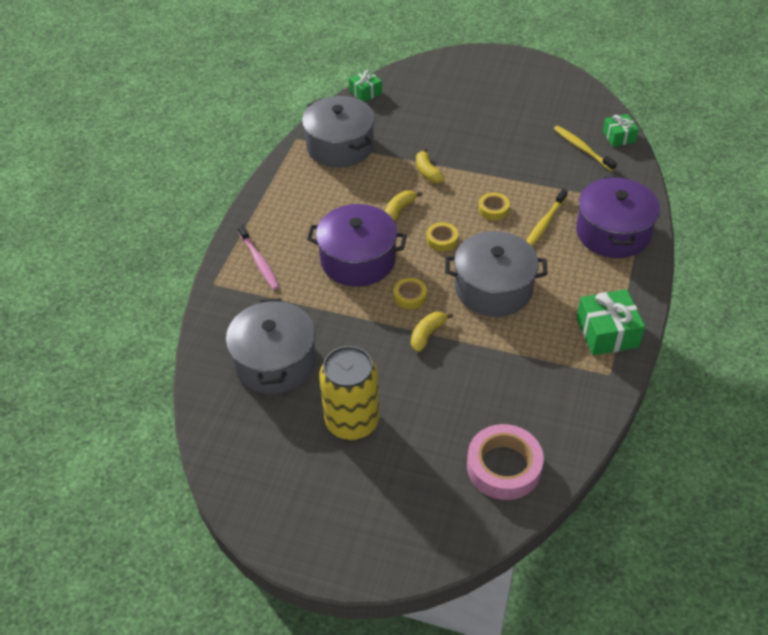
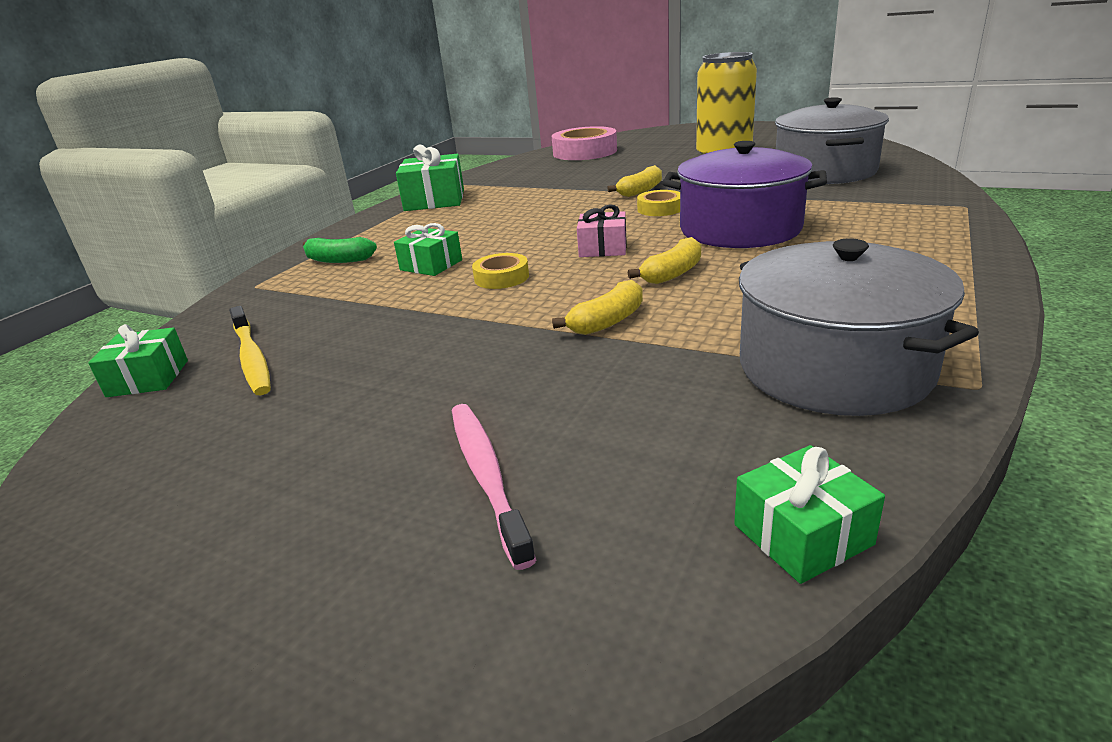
camera: 170 degrees left, 20 degrees down
pink toothbrush [238,224,279,290] -> pink toothbrush moved to [452,404,536,570]
yellow banana [416,148,445,183] -> yellow banana turned 60 degrees clockwise [552,280,643,335]
yellow tape [426,222,458,251] -> pink gift [577,204,627,257]
grey pot [445,231,548,317] -> none
yellow toothbrush [527,189,568,246] -> green gift [394,223,462,276]
purple pot [576,177,660,258] -> green banana [302,237,377,263]

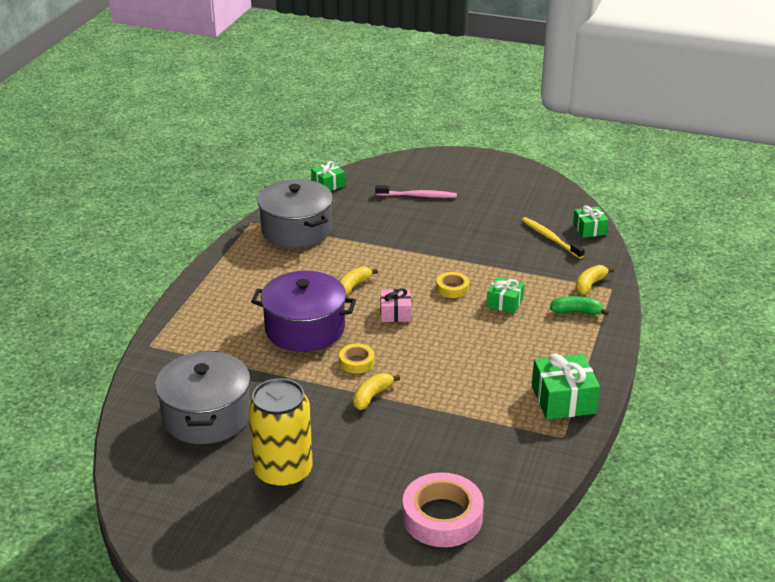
camera: 170 degrees right, 5 degrees up
pink toothbrush [452,404,536,570] -> pink toothbrush turned 60 degrees counterclockwise [375,185,457,198]
yellow banana [552,280,643,335] -> yellow banana moved to [575,265,614,295]

